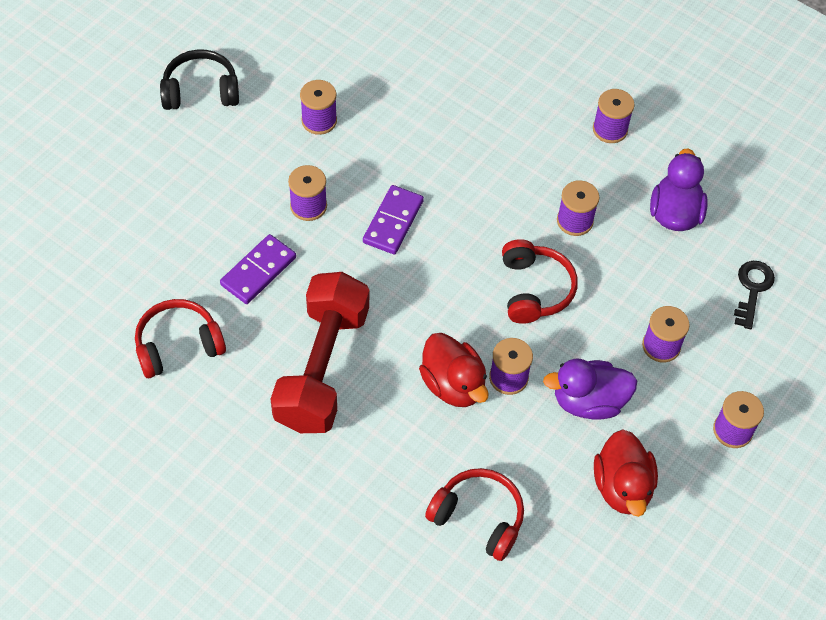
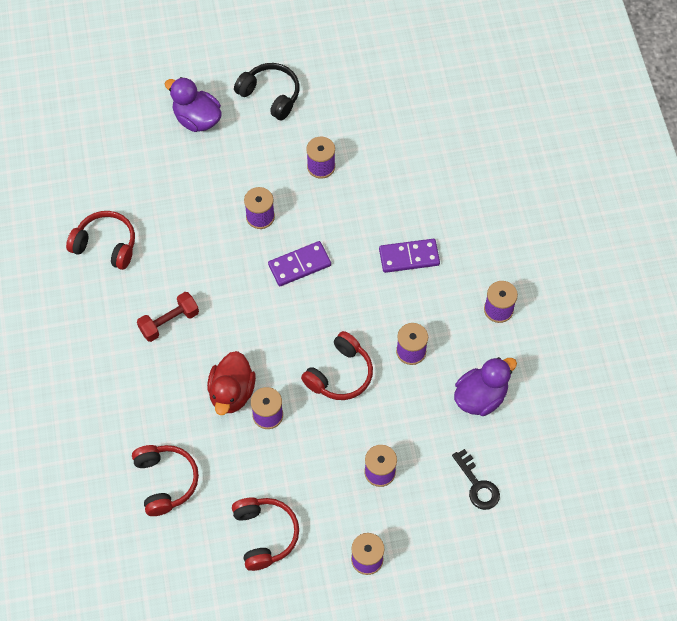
camera: 45 degrees right, 5 degrees up
purple domino [220,234,296,304] -> purple domino moved to [379,239,440,273]
red dumbbell [271,272,369,433] -> red dumbbell [137,292,199,342], size x0.50
purple duck [543,359,637,420] -> purple duck moved to [165,77,222,132]
red duck [594,429,658,517] -> red headphones [232,498,299,571]
black key [734,261,775,329] -> black key turned 90 degrees clockwise [452,449,500,510]

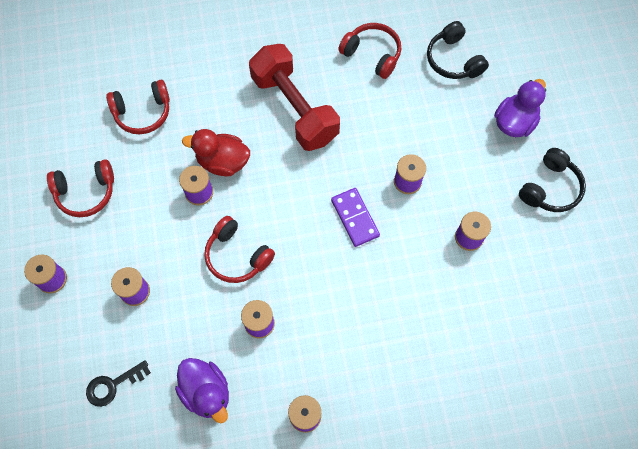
camera: 90 degrees right, 5 degrees up
red headphones [66,211,135,270] -> red headphones turned 75 degrees counterclockwise [338,23,401,79]
red dumbbell [137,292,199,342] -> red dumbbell [249,44,340,151], size x1.98
purple domino [379,239,440,273] -> none
none -> black headphones [427,21,489,79]

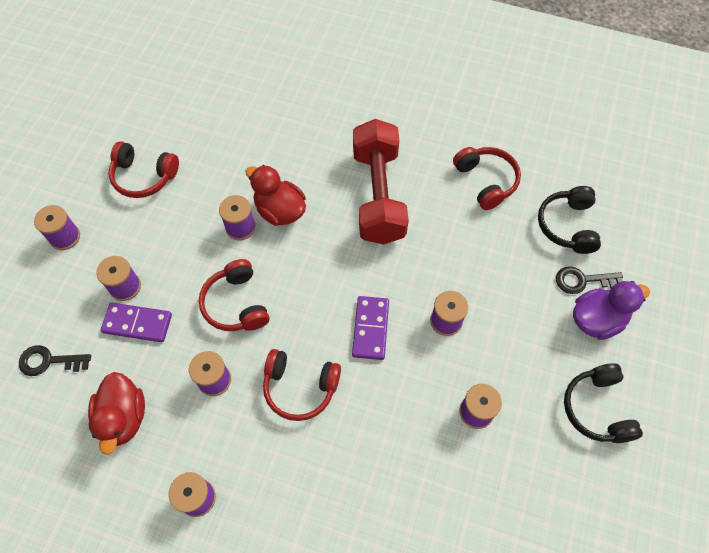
camera: 30 degrees right, 5 degrees down
red headphones [106,80,170,134] -> red headphones moved to [263,349,341,421]
purple duck [175,358,229,423] -> red duck [88,372,145,455]
black headphones [519,148,586,212] -> black headphones turned 105 degrees clockwise [564,363,643,443]
none -> purple domino [101,303,172,342]
none -> black key [556,266,623,294]

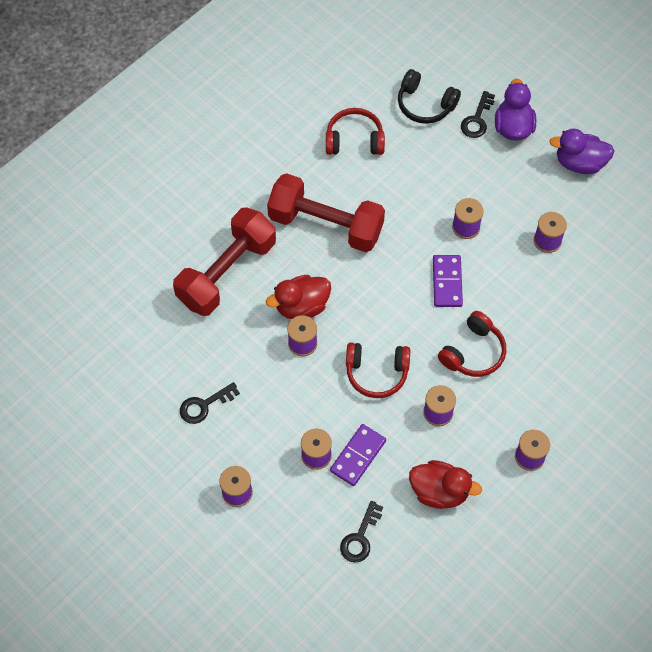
camera: 65 degrees left, 0 degrees up
red headphones [109,141,179,198] -> black key [180,382,240,424]
purple domino [352,296,389,360] -> purple domino turned 60 degrees clockwise [433,255,463,307]
black headphones [564,363,643,443] -> purple duck [549,129,614,174]
none -> red dumbbell [173,208,276,316]

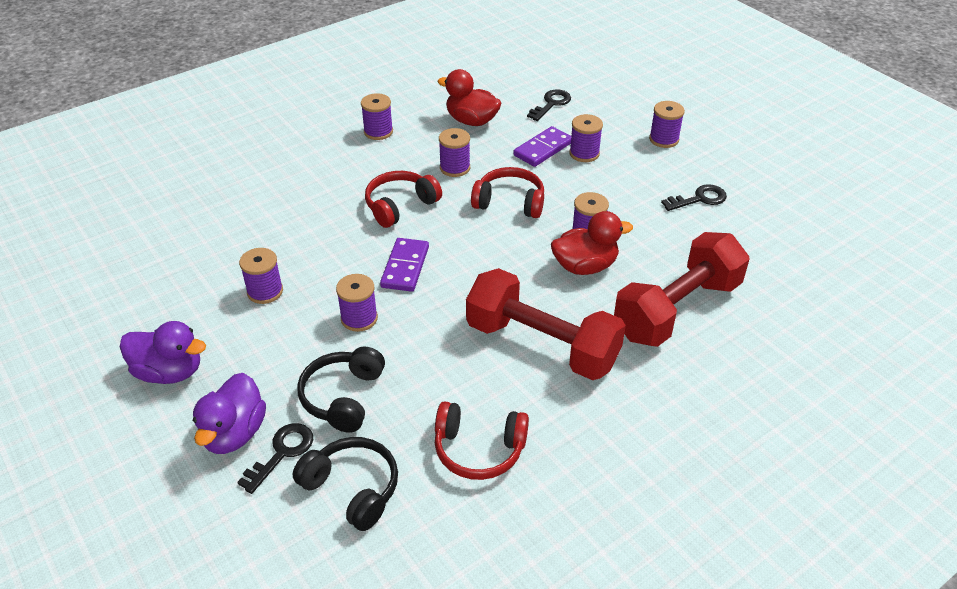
camera: 170 degrees left, 20 degrees down
none -> black headphones [297,347,385,433]

